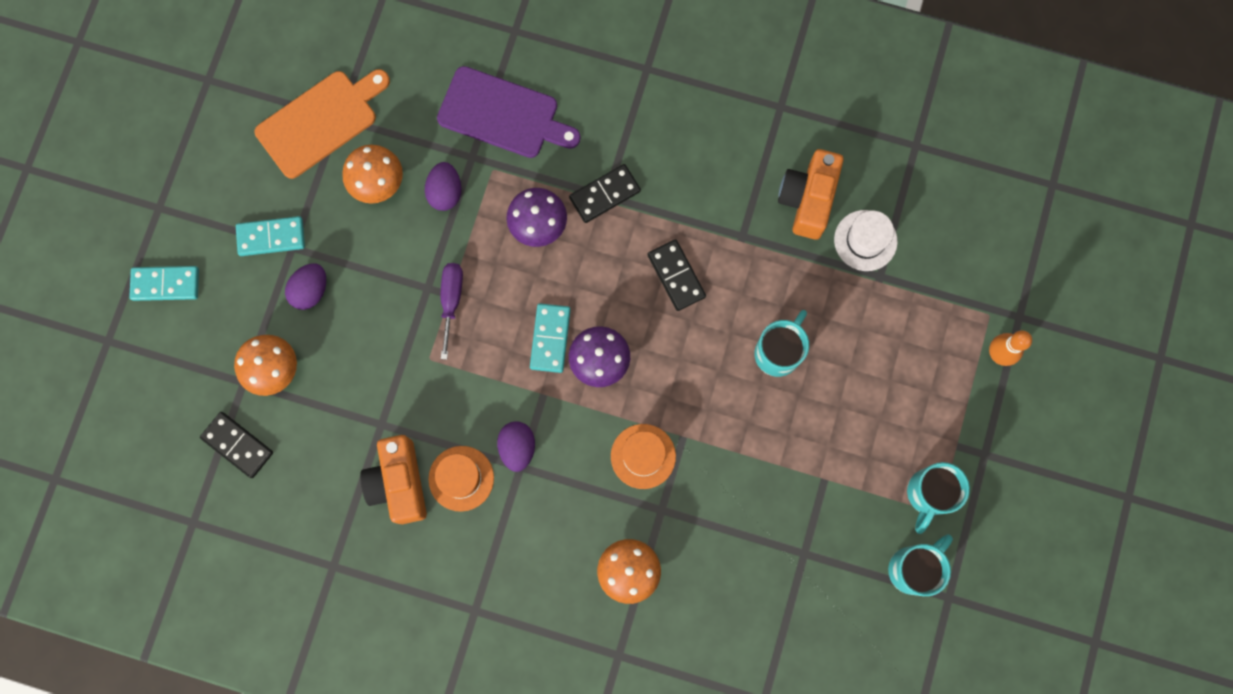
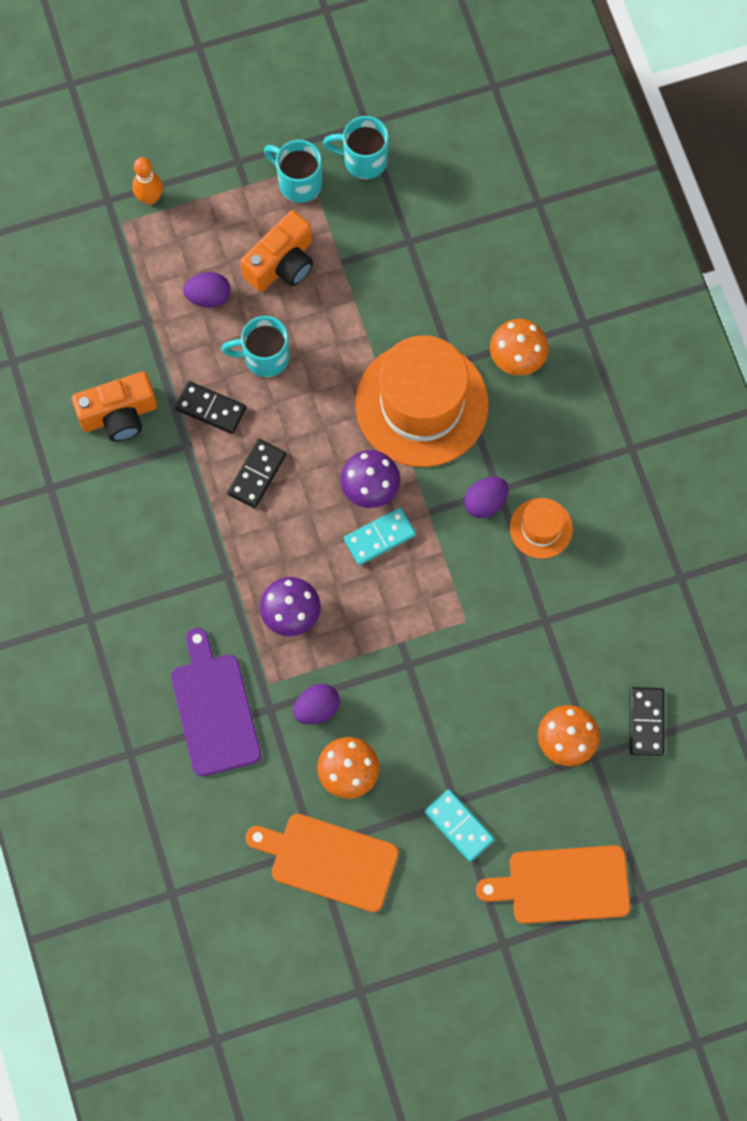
camera: 125 degrees left, 5 degrees down
turquoise domino [129,266,199,301] -> orange cutting board [476,845,630,924]
purple egg [285,263,326,310] -> purple egg moved to [183,272,231,308]
orange camera [360,435,427,524] -> orange camera moved to [240,210,313,292]
purple screwdriver [441,263,463,360] -> none
black domino [569,164,641,223] -> black domino moved to [175,381,246,434]
orange hat [611,424,676,489] -> orange hat [356,335,489,467], size x2.14
white hat [834,210,898,271] -> none
turquoise mug [907,462,970,534] -> turquoise mug turned 135 degrees counterclockwise [264,140,322,203]

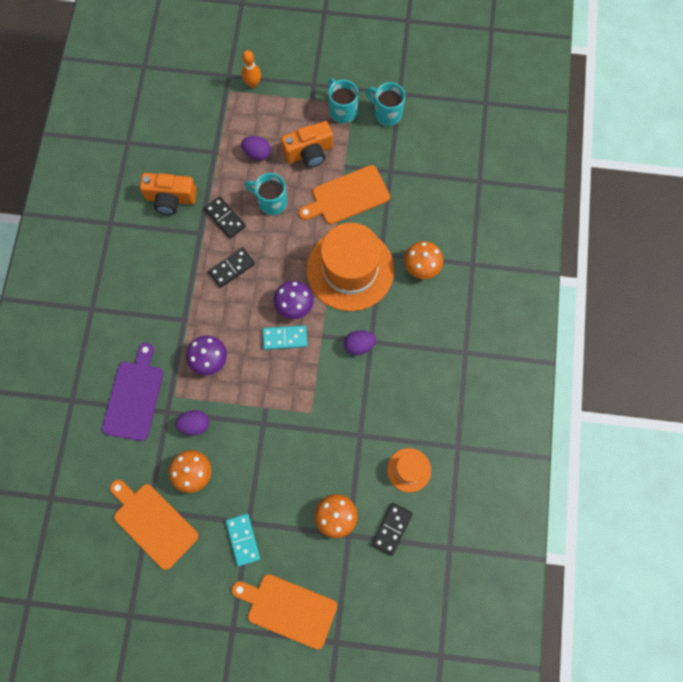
camera: 25 degrees right, 0 degrees up
orange hat [510,498,573,559] -> orange hat moved to [387,448,431,492]
none -> orange cutting board [298,165,390,225]

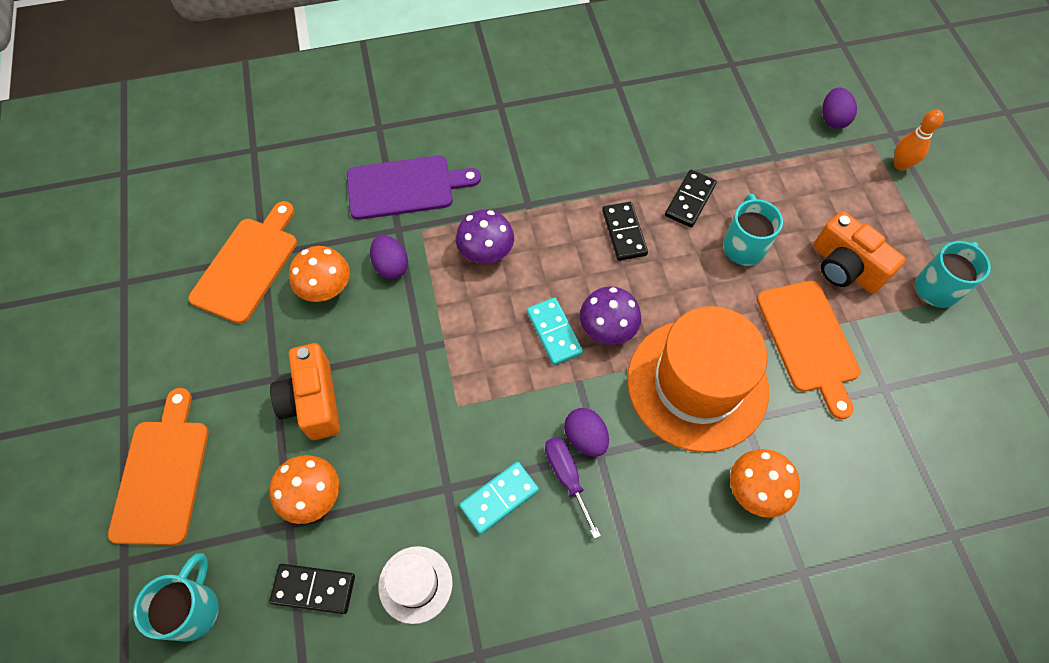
camera: 70 degrees right, 10 degrees down
orange camera [140,173,197,215] -> orange camera moved to [270,343,340,440]
black domino [208,248,255,288] -> black domino turned 45 degrees clockwise [602,202,648,261]
turquoise domino [226,514,260,566] -> turquoise domino moved to [459,462,539,534]
purple egg [241,136,271,161] -> purple egg moved to [822,87,857,129]
orange cutting board [298,165,390,225] -> orange cutting board turned 150 degrees counterclockwise [757,280,861,419]
turquoise mug [366,82,405,126] -> turquoise mug moved to [133,553,219,641]
orange hat [387,448,431,492] -> white hat [378,546,453,624]
none -> purple screwdriver [545,437,601,539]

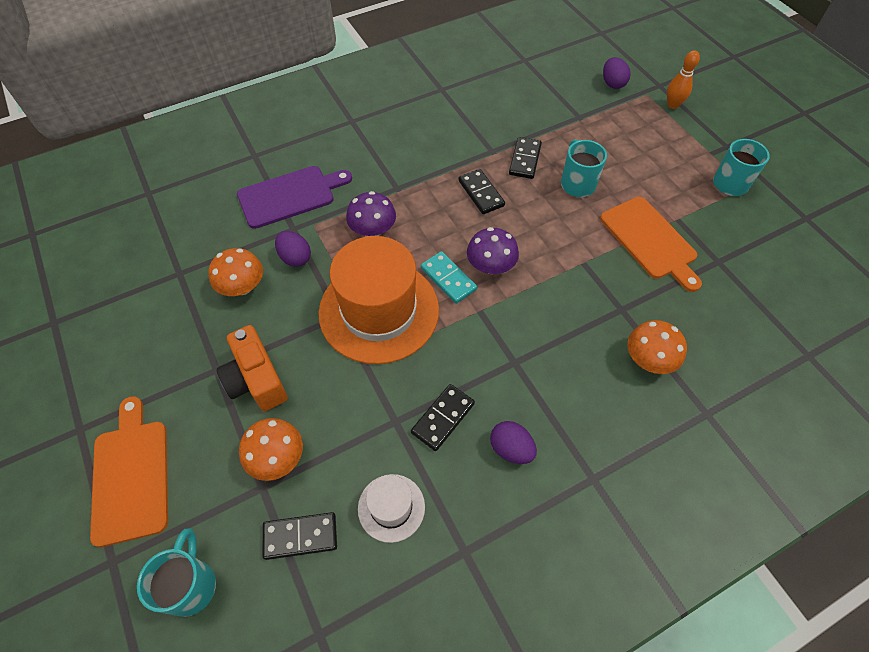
camera: 15 degrees left, 5 degrees down
orange cutting board [189,201,297,324] -> none
turquoise domino [459,462,539,534] -> black domino [411,384,475,451]
purple screwdriver [545,437,601,539] -> none
purple egg [564,408,609,457] -> purple egg moved to [490,421,537,464]
orange hat [627,306,769,452] -> orange hat moved to [318,236,439,364]
orange camera [813,211,906,294] -> none

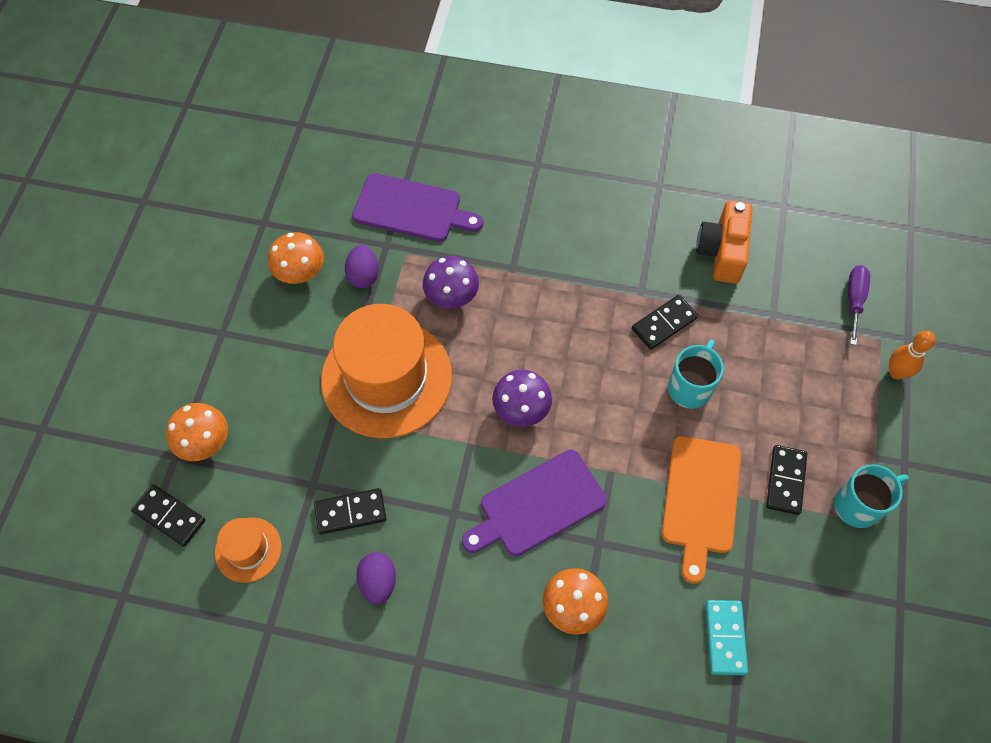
camera: 40 degrees right, 5 degrees up
orange cutting board [90,396,168,547] -> none
turquoise mug [137,528,216,617] -> none
orange camera [217,325,288,411] -> orange camera moved to [696,200,752,284]
white hat [358,474,425,543] -> orange hat [215,517,282,583]
turquoise domino [421,251,477,304] -> turquoise domino moved to [705,600,748,675]
black domino [459,169,505,214] -> black domino moved to [766,445,807,515]
purple egg [603,57,631,89] -> purple screwdriver [848,265,870,345]
none -> purple cutting board [462,449,607,556]

